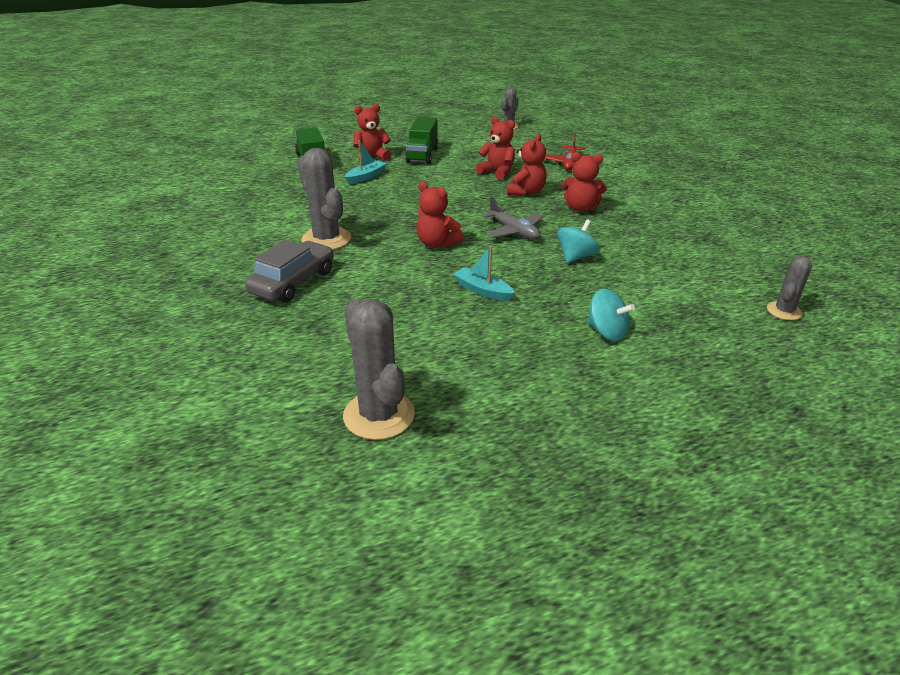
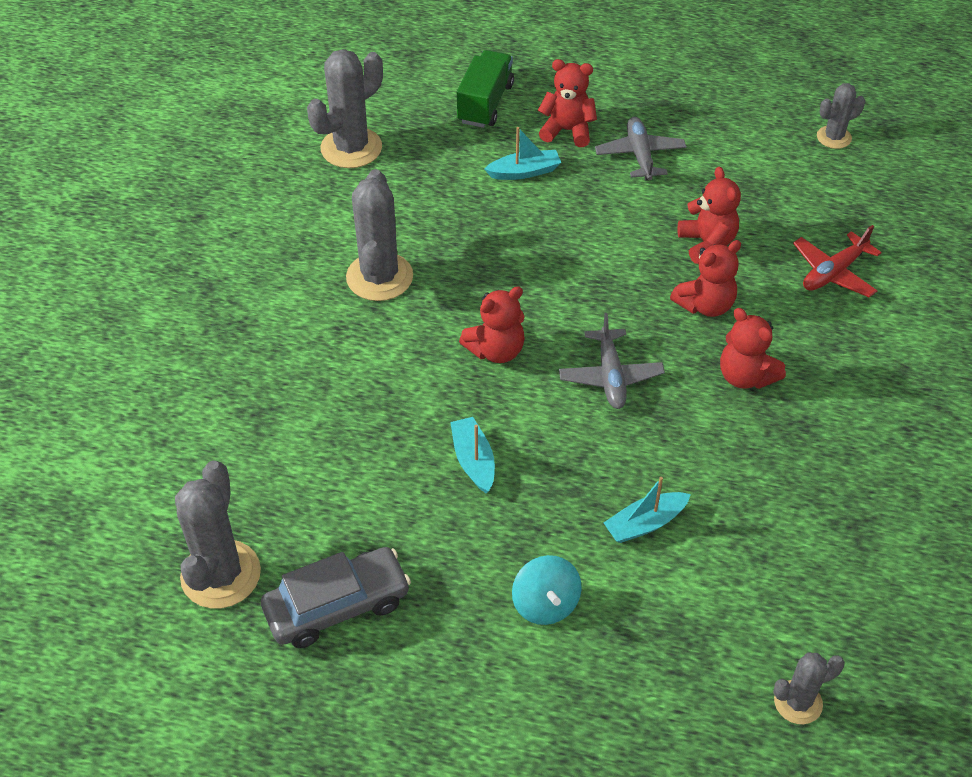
camera: 35 degrees right, 15 degrees up
grey car [245,240,334,302] -> grey car moved to [261,547,411,648]
green truck [405,117,438,164] -> grey plane [595,117,686,181]
red teddy bear [416,182,464,248] -> red teddy bear turned 105 degrees counterclockwise [459,286,525,363]
turquoise spinning top [557,219,600,263] -> none
none -> grey cactus [307,49,383,168]
none -> turquoise boat [603,477,691,543]

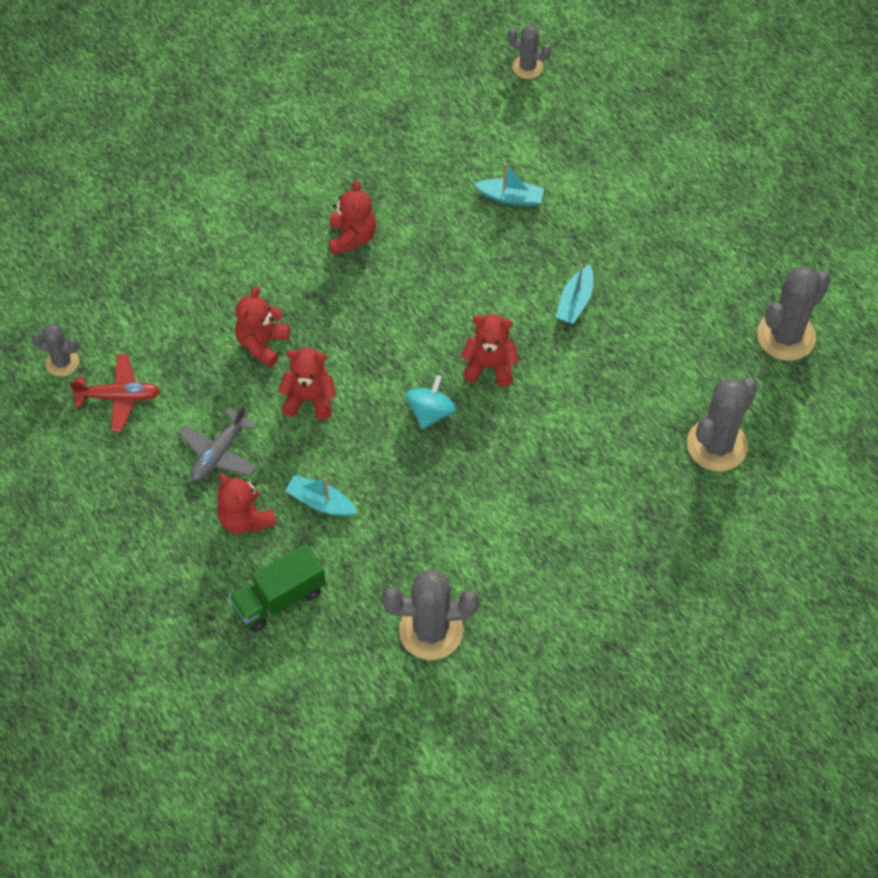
camera: 140 degrees left, 10 degrees up
grey car [261,547,411,648] -> none
grey cactus [346,169,413,301] -> grey cactus moved to [687,378,758,471]
turquoise spinning top [512,555,582,625] -> turquoise spinning top moved to [405,375,457,429]
grey plane [559,313,665,409] -> none
red teddy bear [670,240,741,317] -> red teddy bear moved to [278,348,337,420]
red plane [793,225,882,297] -> red plane moved to [69,354,160,431]

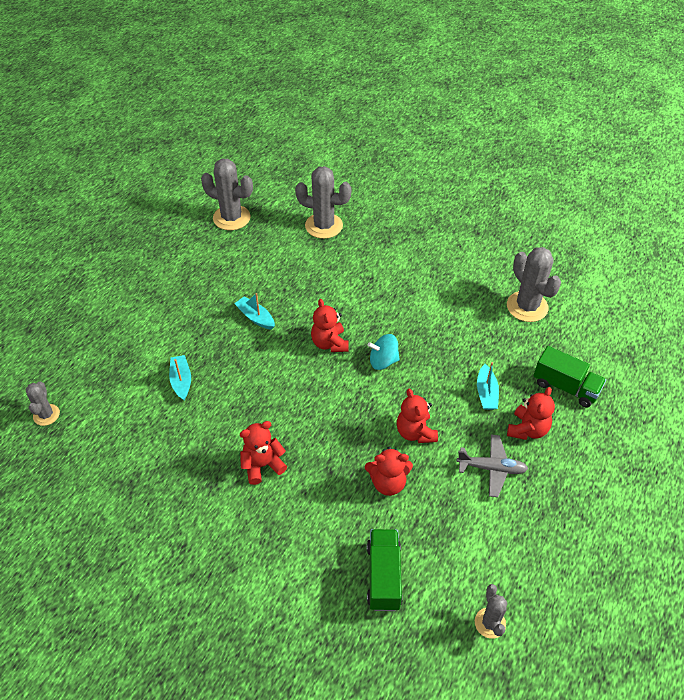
camera: 115 degrees left, 10 degrees down
red plane [69,354,160,431] -> none
turquoise boat [556,264,593,324] -> turquoise boat turned 135 degrees counterclockwise [234,293,275,330]
none -> green truck [367,529,403,611]

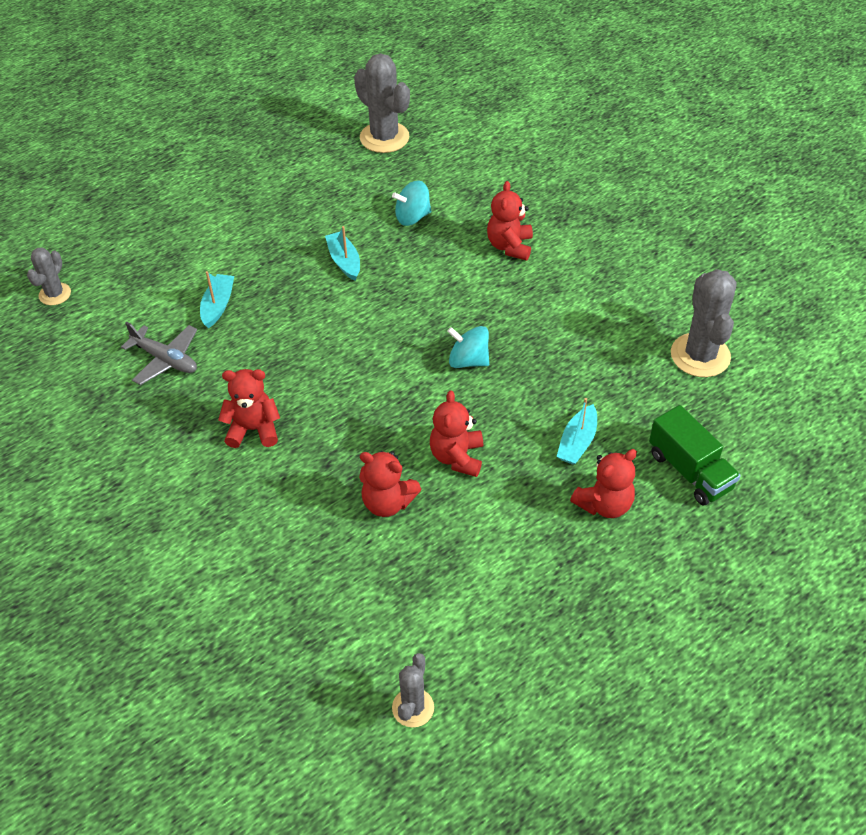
camera: 25 degrees right, 0 degrees up
grey cactus [295,166,352,239] -> none
red teddy bear [311,299,349,352] -> red teddy bear moved to [487,181,533,261]
green truck [367,529,403,611] -> none
grey plane [457,434,528,497] -> grey plane moved to [121,322,197,385]
none -> turquoise spinning top [392,180,431,226]

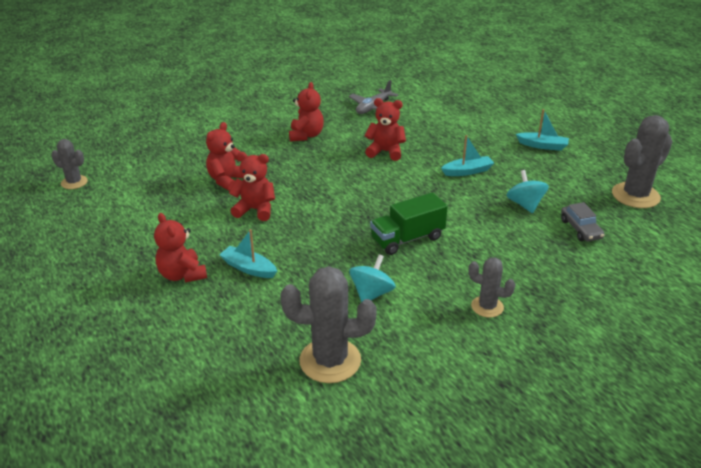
camera: 95 degrees right, 15 degrees down
grey cactus [27,247,71,305] -> grey cactus moved to [468,257,516,318]
turquoise boat [200,271,234,328] -> turquoise boat moved to [516,109,569,151]
turquoise spinning top [447,326,489,368] -> turquoise spinning top moved to [349,254,396,302]
red teddy bear [487,181,533,261] -> red teddy bear moved to [364,98,406,161]
green truck [649,405,741,506] -> green truck moved to [370,192,448,255]
none -> grey car [561,202,605,242]

